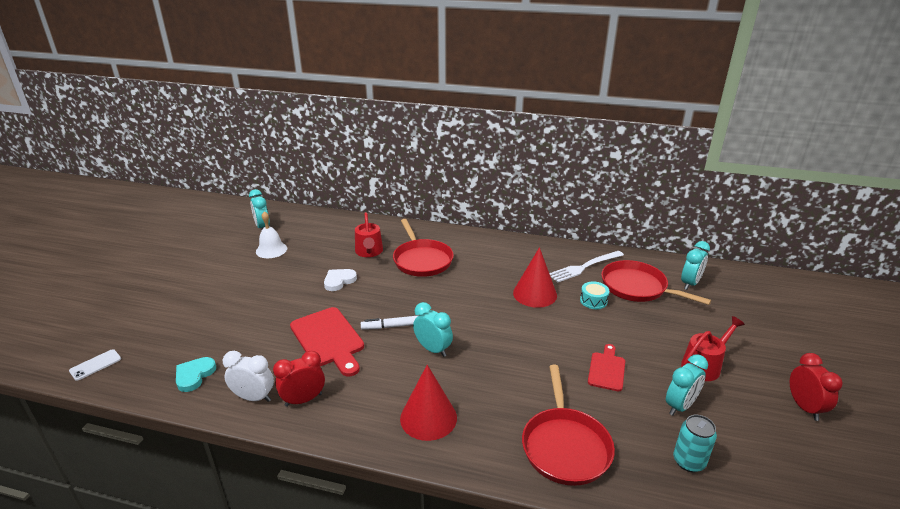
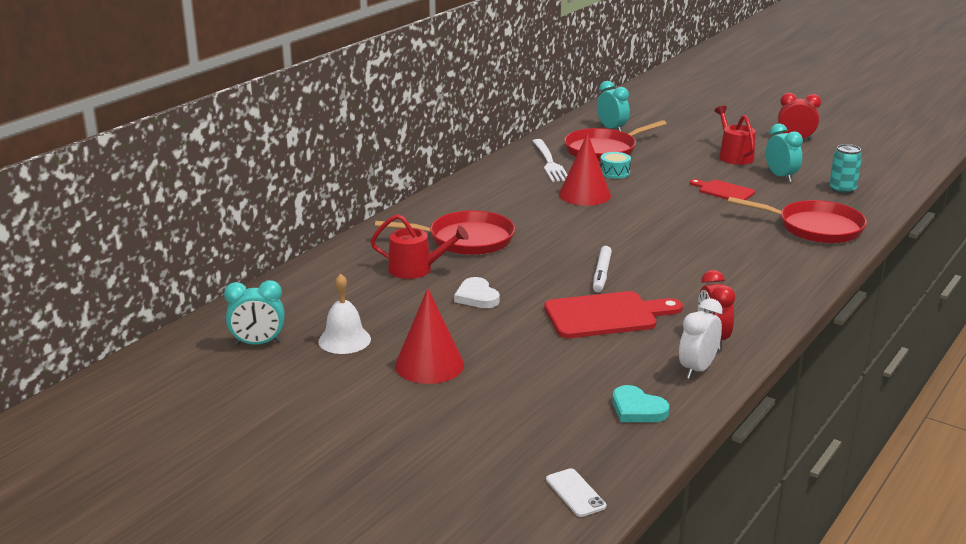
camera: 70 degrees left, 5 degrees down
red cone [400,365,457,441] -> red cone moved to [395,288,464,384]
turquoise clock [413,302,453,357] -> none

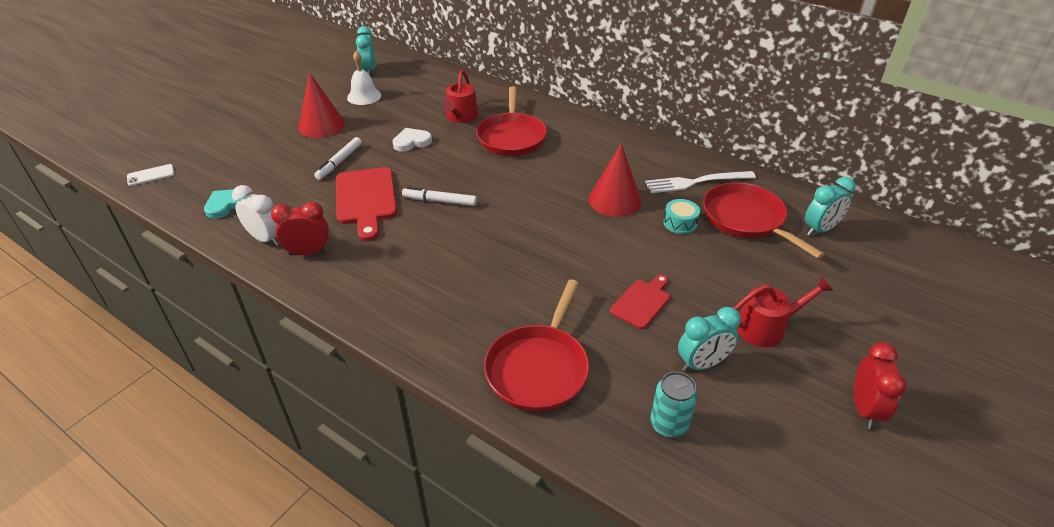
camera: 90 degrees right, 15 degrees up
none -> white marker [314,137,362,180]

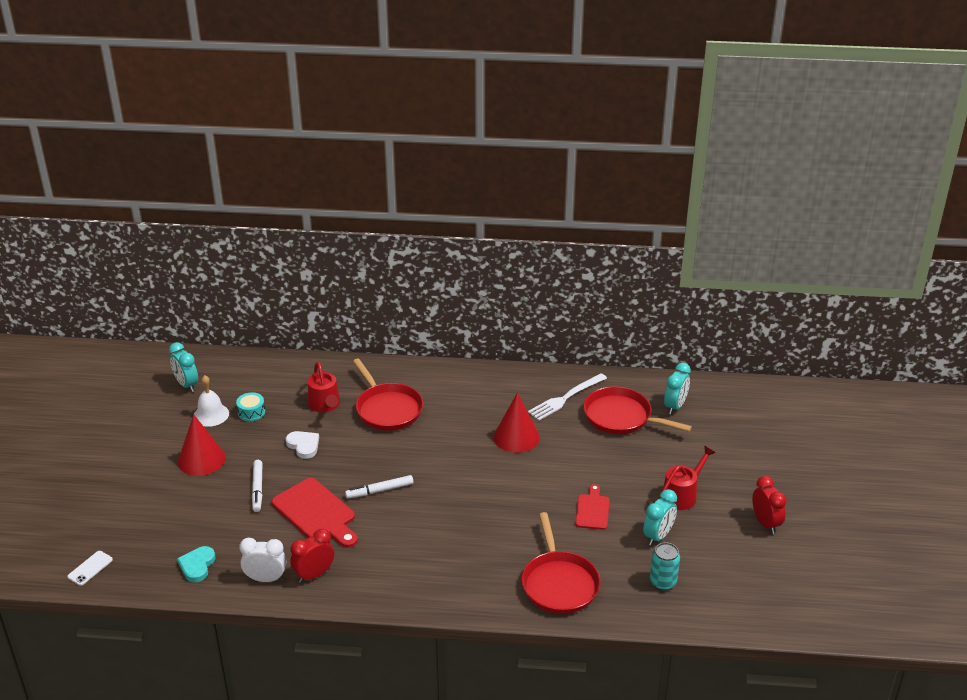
camera: 30 degrees left, 5 degrees down
white heart [393,128,432,152] -> white heart turned 105 degrees clockwise [286,431,319,459]
turquoise drum [663,199,700,234] -> turquoise drum moved to [236,392,265,421]

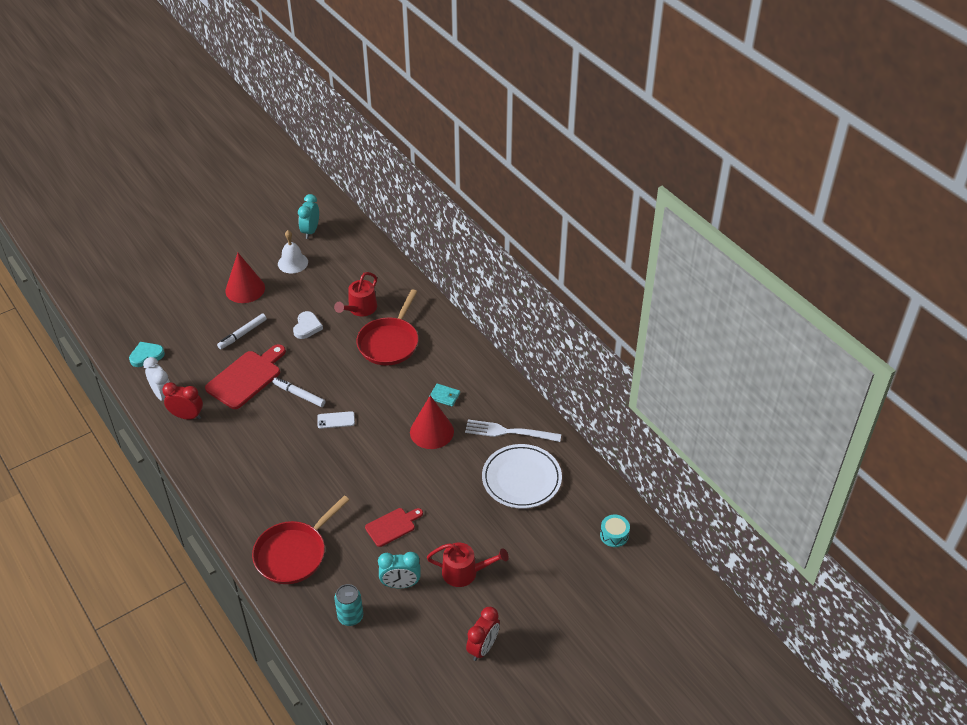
camera: 50 degrees right, 10 degrees up
white phone [67,551,113,586] -> white phone moved to [317,411,355,429]
turquoise drum [236,392,265,421] -> turquoise drum moved to [600,514,630,547]
red cutting board [272,478,358,548] -> red cutting board turned 150 degrees counterclockwise [205,344,286,409]
red pan [583,386,692,434] -> white plate [482,444,562,509]
turquoise clock [664,363,691,414] -> none
none -> turquoise wallet [430,384,460,407]

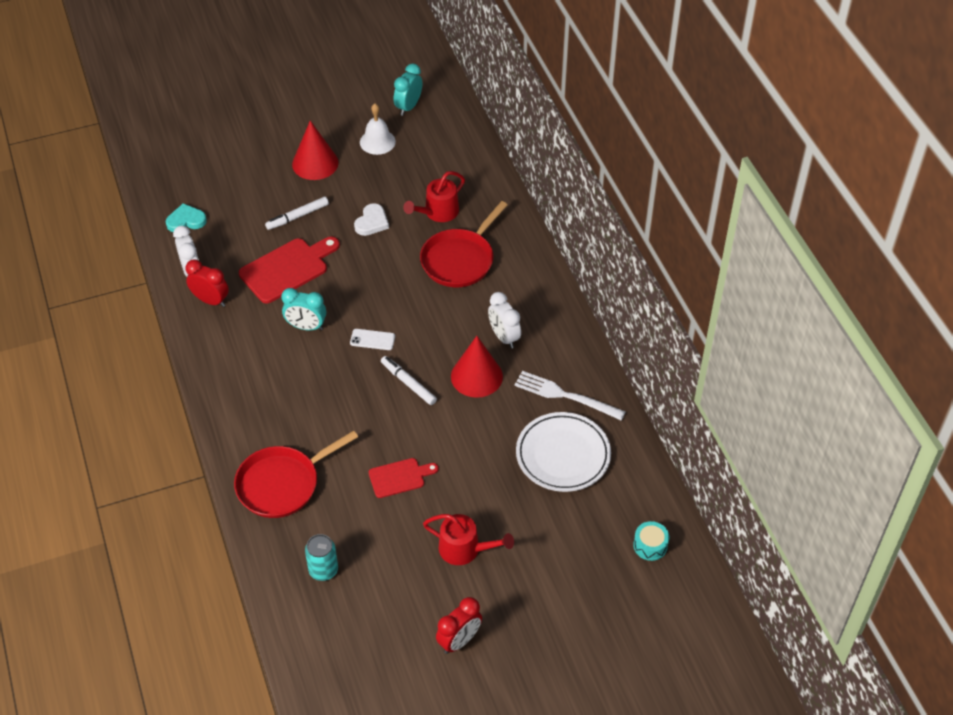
camera: 15 degrees right, 5 degrees up
white marker [273,377,326,407] -> white marker moved to [381,356,437,405]
turquoise clock [378,552,421,588] -> turquoise clock moved to [281,288,326,331]
turquoise wallet [430,384,460,407] -> white clock [488,292,521,349]

